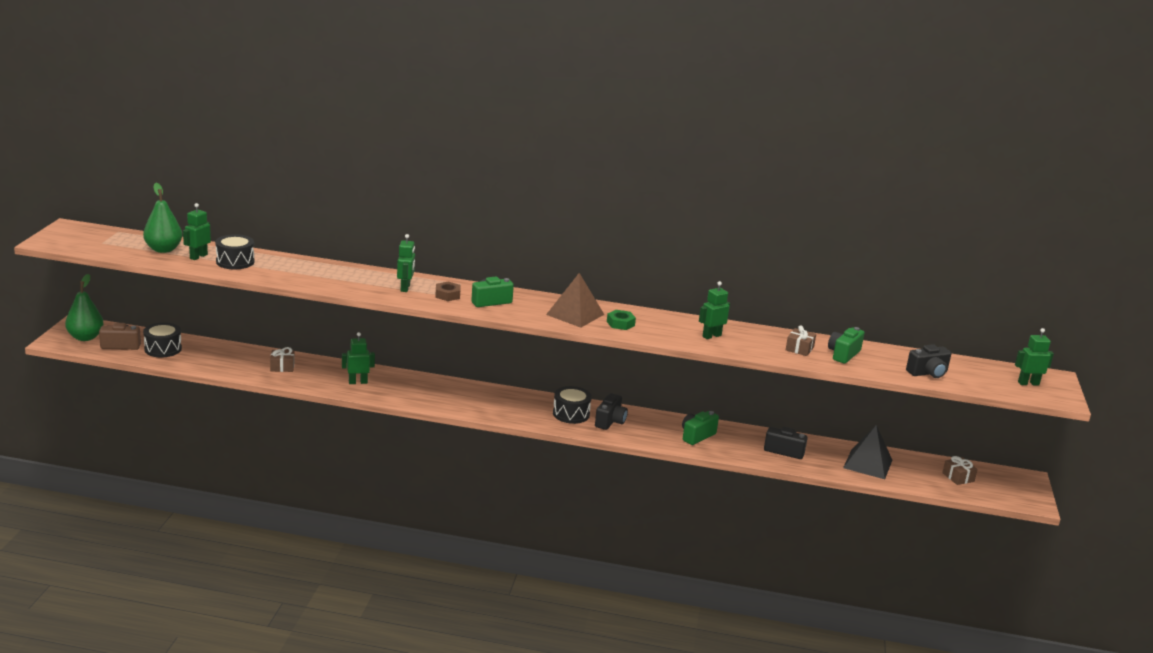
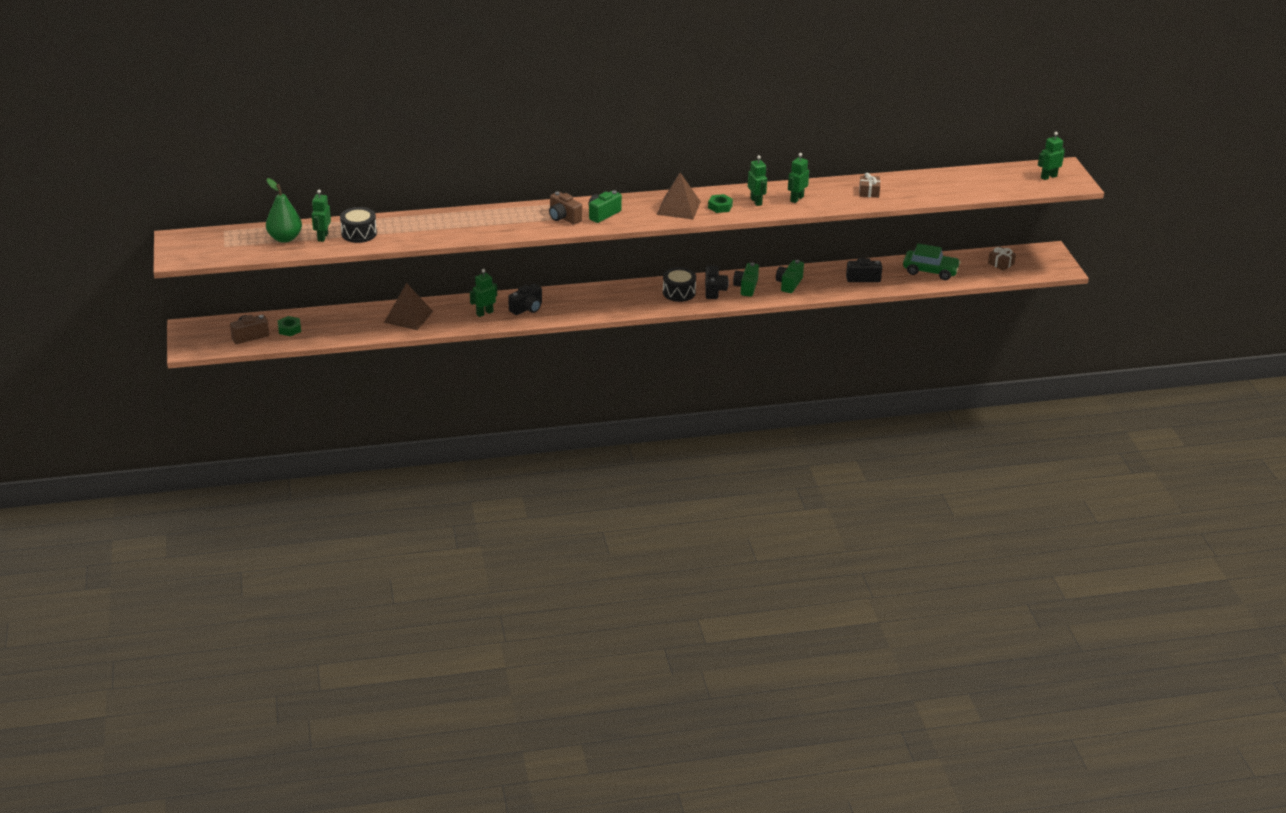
camera: 20 degrees left, 10 degrees up
green pear [65,274,104,341] -> none
black drum [143,322,182,357] -> green nut [278,316,301,336]
brown gift [270,347,295,372] -> brown pyramid [384,283,433,330]
green robot [397,234,415,292] -> green robot moved to [748,155,767,206]
brown nut [435,282,460,301] -> brown camera [549,192,582,224]
green camera [828,327,865,364] -> green camera moved to [733,262,759,297]
black pyramid [843,425,892,479] -> green car [903,244,961,280]
black camera [906,344,951,378] -> black camera moved to [508,284,542,315]

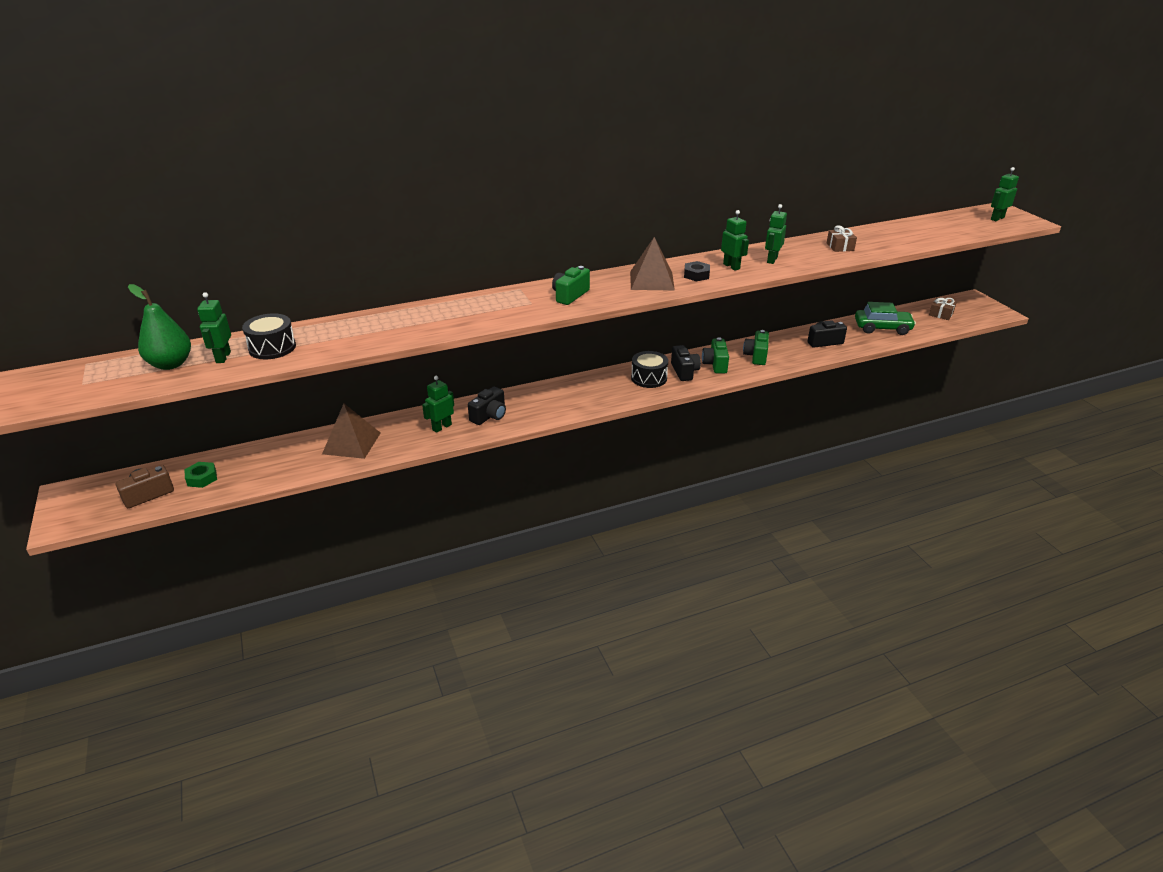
camera: 10 degrees left, 0 degrees up
brown camera [549,192,582,224] -> none
green nut [708,194,733,213] -> black nut [684,261,710,281]

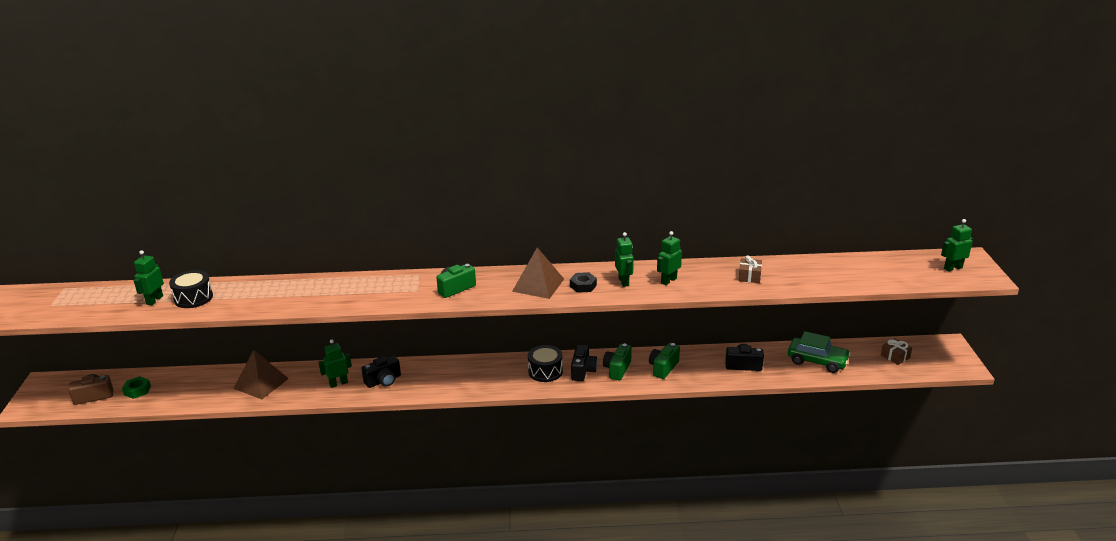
camera: 20 degrees right, 5 degrees down
green pear [128,284,191,370] -> none

